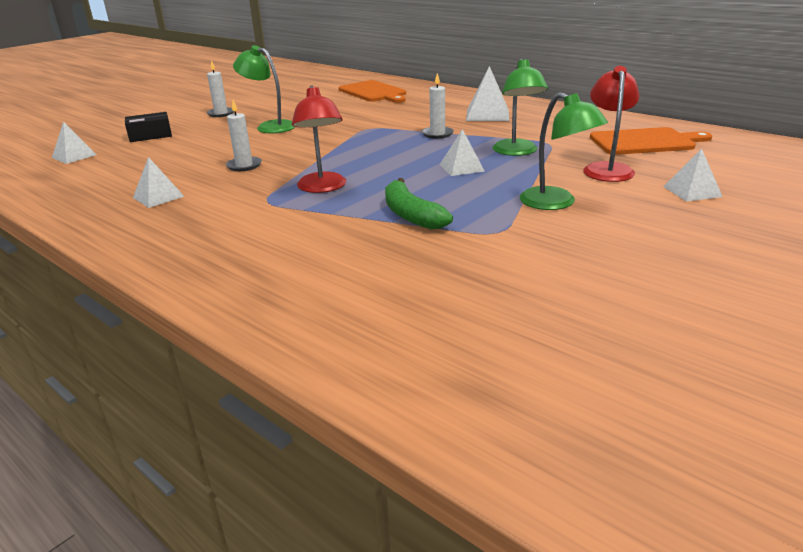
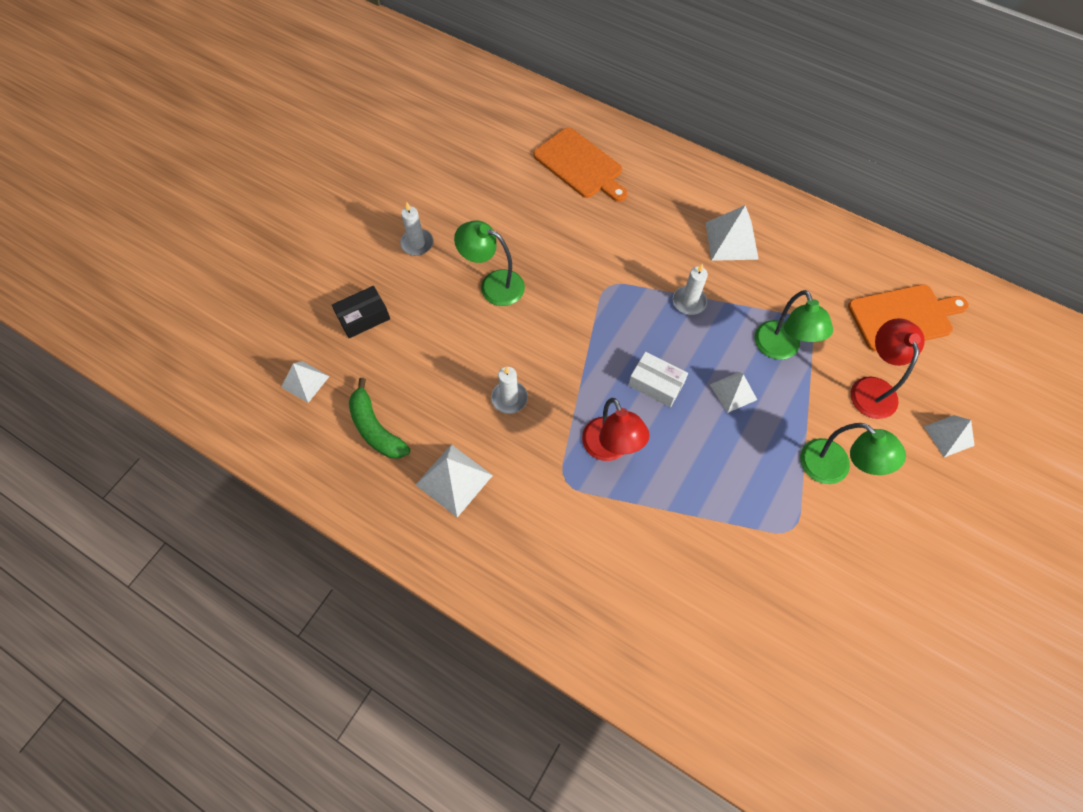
camera: 10 degrees left, 35 degrees up
white pyramid [133,157,185,208] -> white pyramid [416,444,493,517], size x1.50
green banana [385,178,453,230] -> green banana moved to [349,378,410,458]
none -> white box [628,352,688,407]

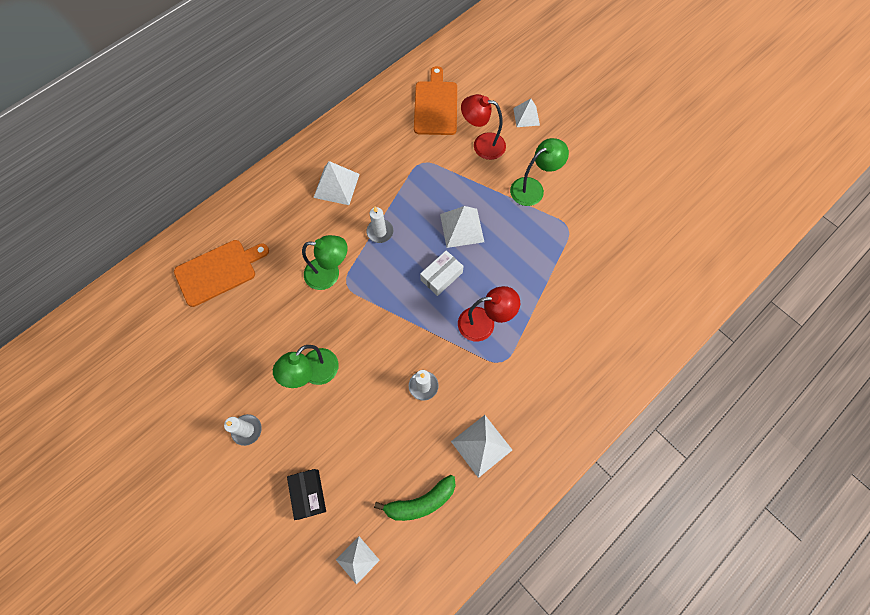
camera: 75 degrees left, 5 degrees up
white pyramid [710,372,757,413] -> white pyramid [440,206,484,248], size x1.50
green lamp [755,290,833,360] -> green lamp moved to [302,235,347,290]

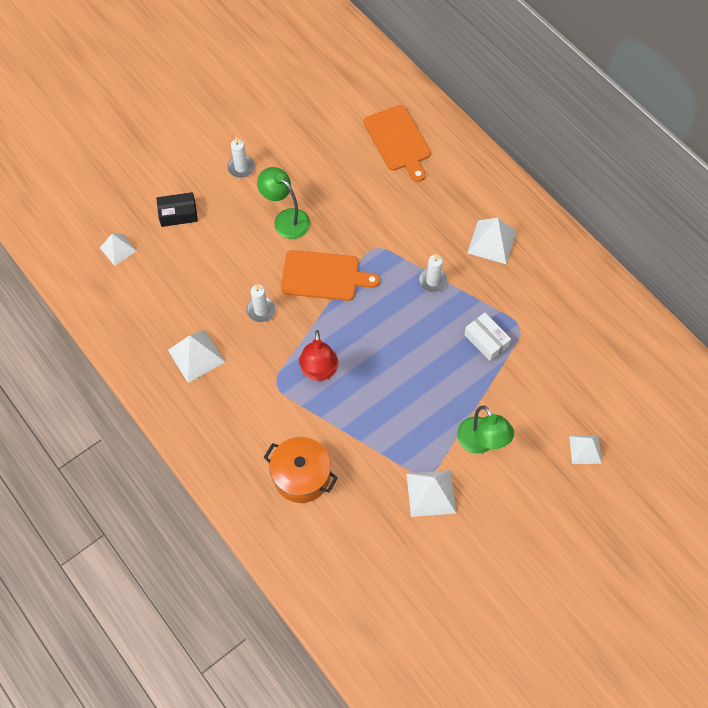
camera: 95 degrees right, 5 degrees down
green lamp [302,235,347,290] -> none
green banana [374,475,456,521] -> none
orange cutting board [414,66,457,135] -> orange cutting board moved to [281,250,380,301]
white box [420,250,464,296] -> white box moved to [464,312,511,361]
white pyramid [440,206,484,248] -> white pyramid moved to [407,470,456,517]
red lamp [461,94,506,160] -> none
none -> orange pot [264,437,338,503]

